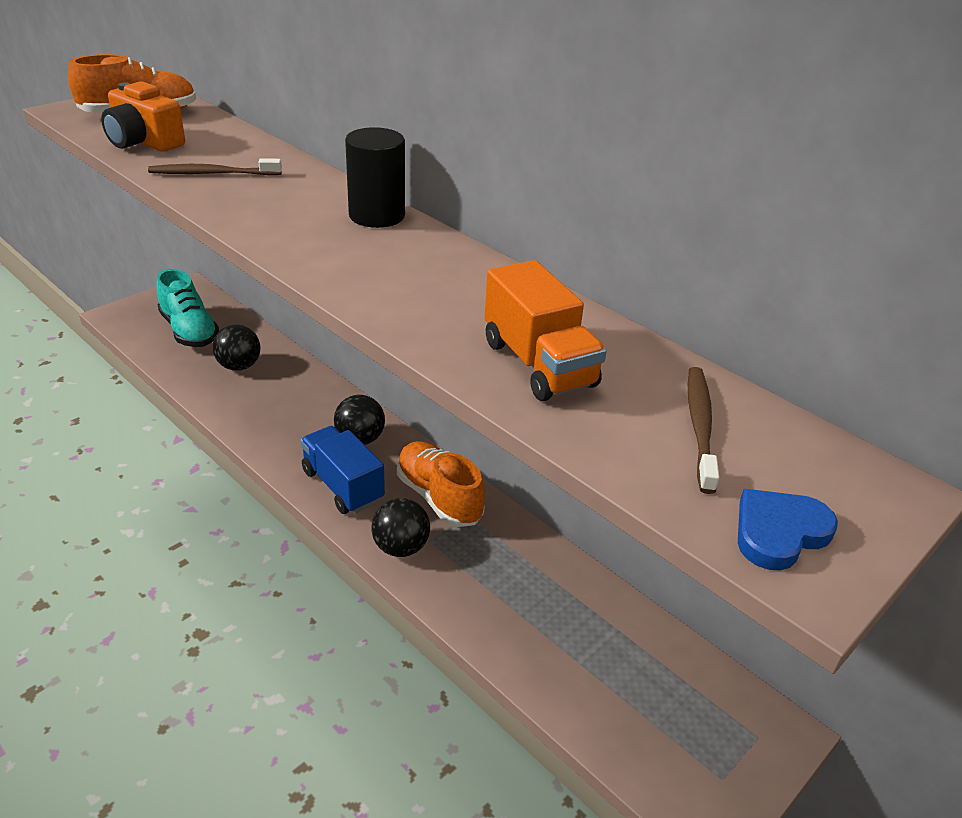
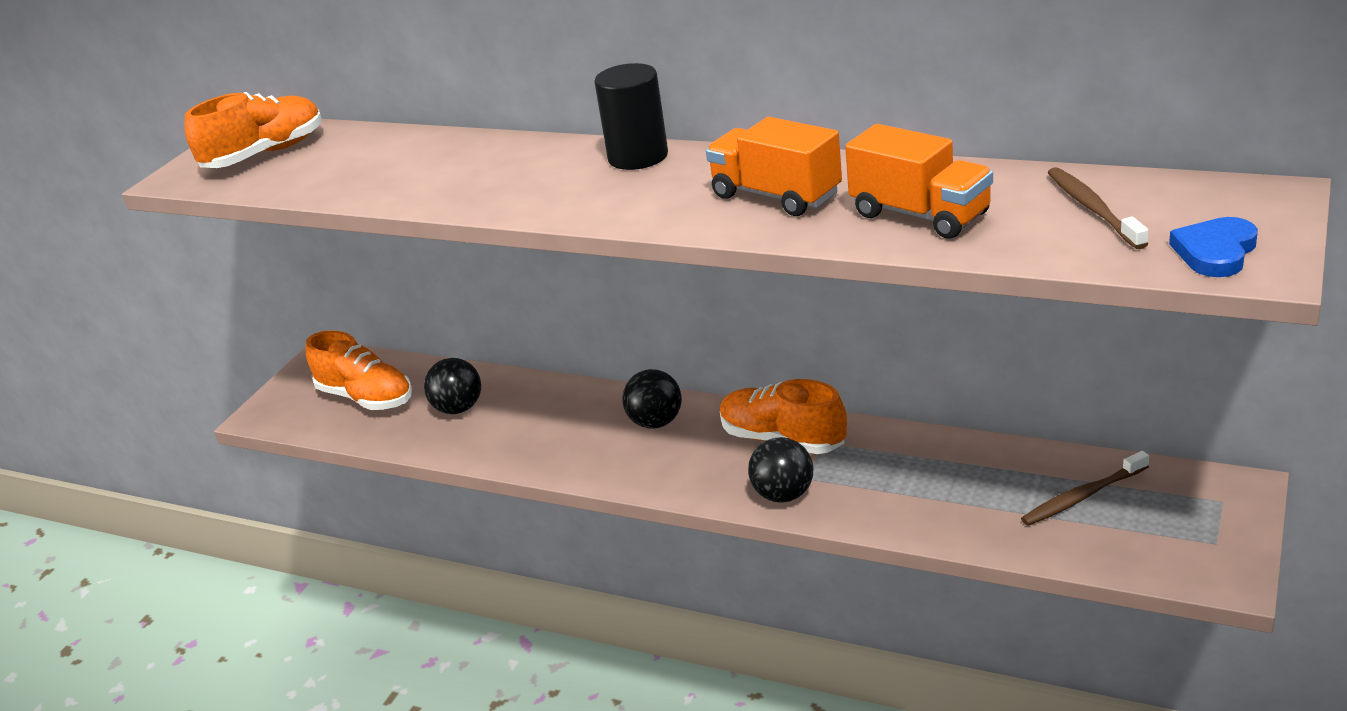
camera: 15 degrees left, 5 degrees down
orange camera [101,81,185,152] -> none
brown toothbrush [148,158,282,175] -> brown toothbrush moved to [1021,451,1149,526]
turquoise shoe [157,269,219,347] -> orange shoe [306,331,412,410]
blue truck [300,426,385,514] -> none
none -> orange truck [706,117,842,216]

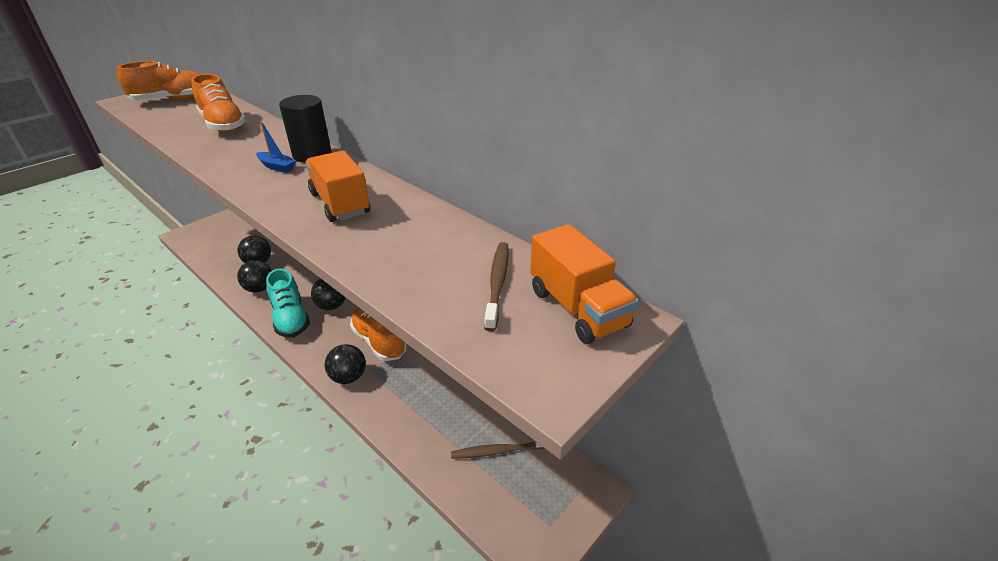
camera: 15 degrees right, 5 degrees up
orange shoe [306,331,412,410] -> orange shoe moved to [191,74,246,132]
orange truck [845,124,993,239] -> orange truck moved to [530,224,639,344]
blue heart [1169,217,1258,277] -> none
none -> black ball [237,260,272,293]
none -> blue boat [256,121,296,173]
none -> turquoise shoe [266,268,310,338]

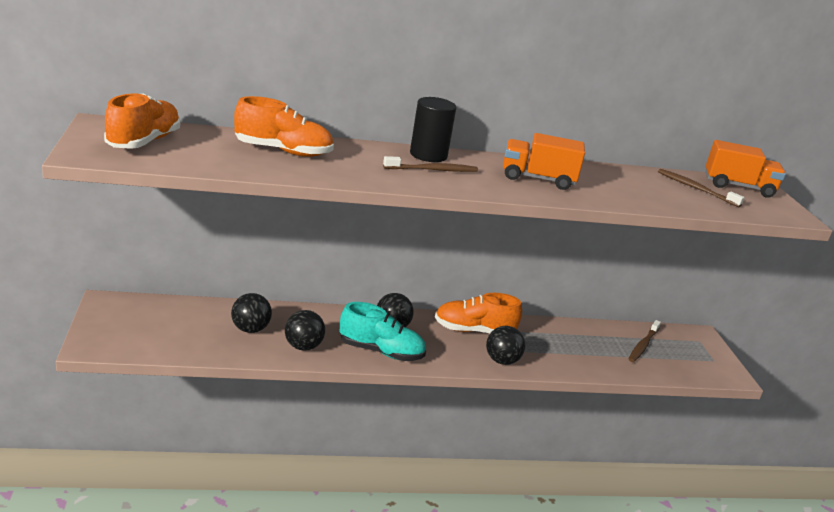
camera: 55 degrees left, 10 degrees down
blue boat [256,121,296,173] -> brown toothbrush [383,156,478,172]

